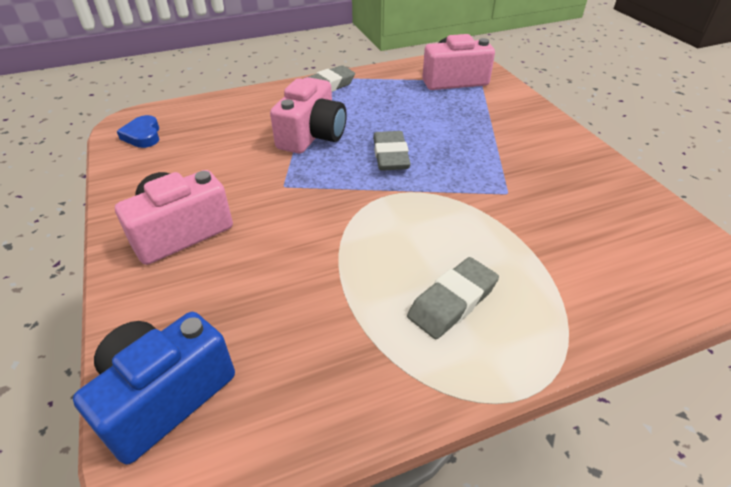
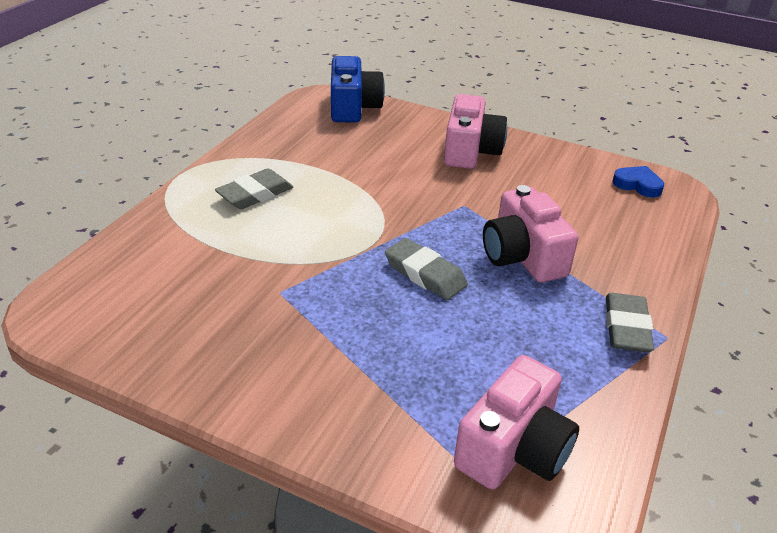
camera: 135 degrees right, 5 degrees down
grey eraser [407,257,499,339] -> grey eraser turned 45 degrees clockwise [215,169,293,209]

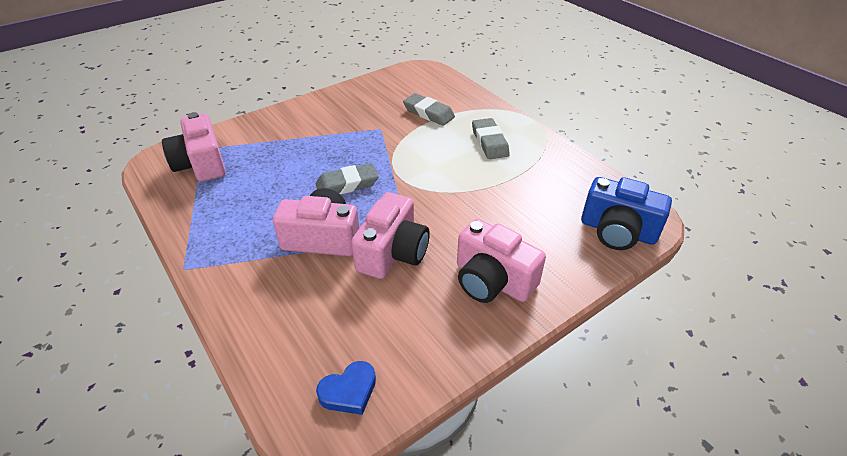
camera: 120 degrees right, 5 degrees up
grey eraser [606,293,654,352] -> grey eraser moved to [403,93,455,126]
none -> pink camera [351,192,430,279]

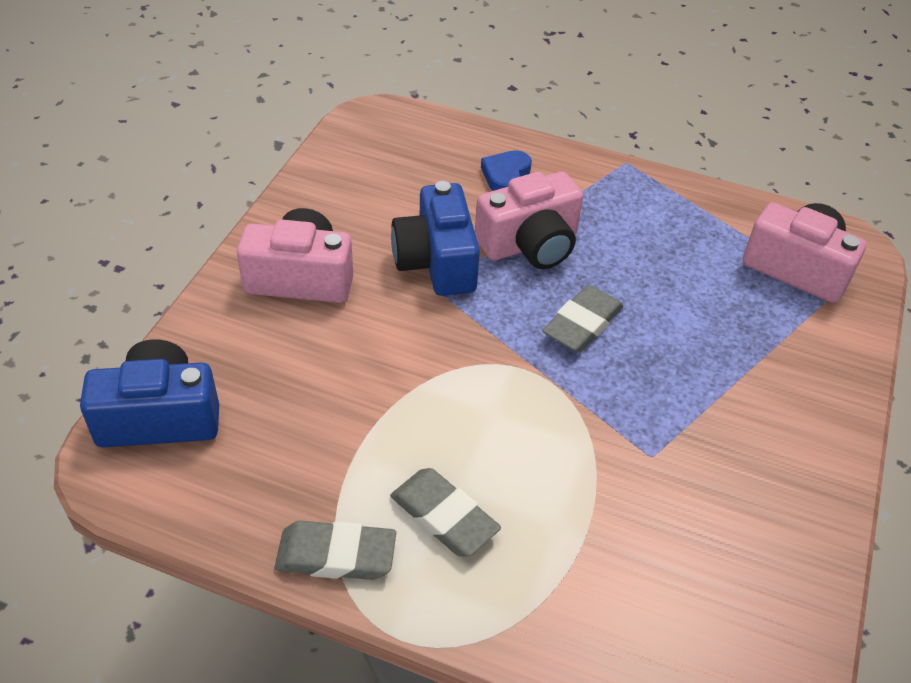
camera: 145 degrees right, 5 degrees up
blue heart [316,361,376,415] -> blue heart moved to [481,150,532,191]
pink camera [351,192,430,279] -> blue camera [391,181,480,296]
grey eraser [403,93,455,126] -> grey eraser moved to [275,521,396,580]

